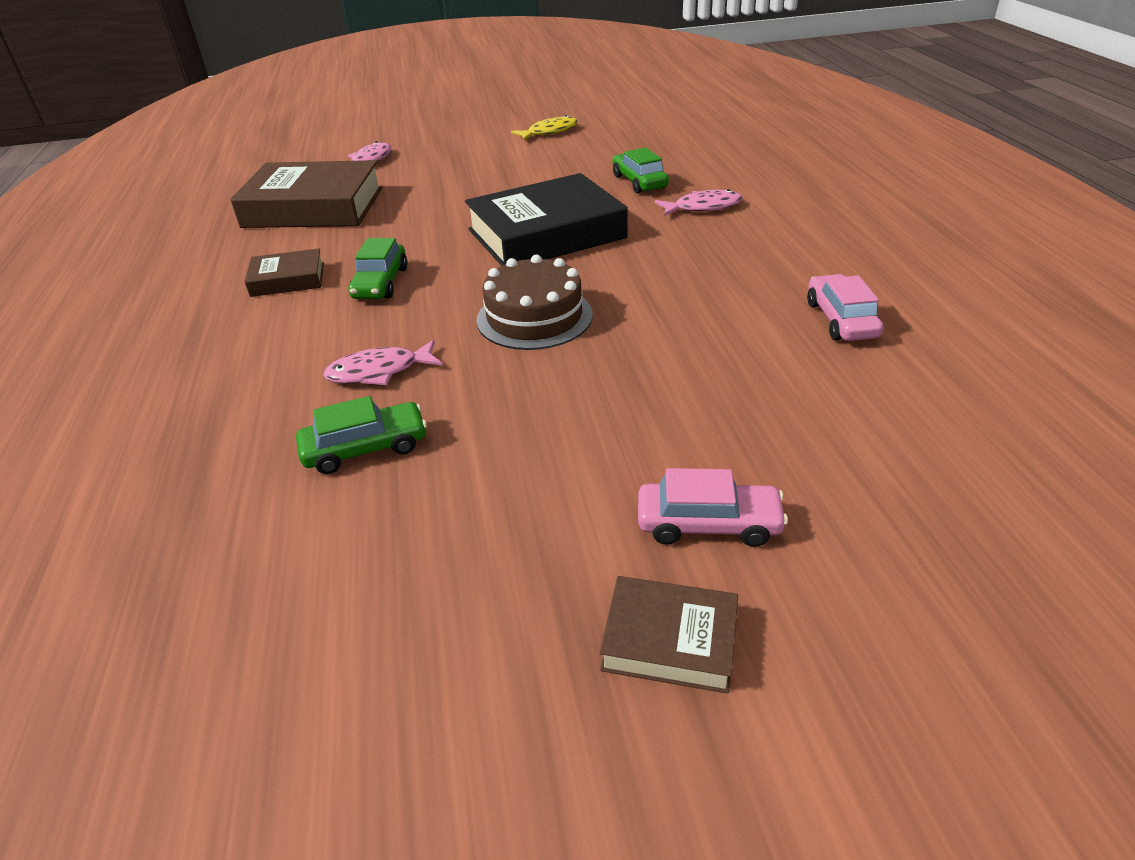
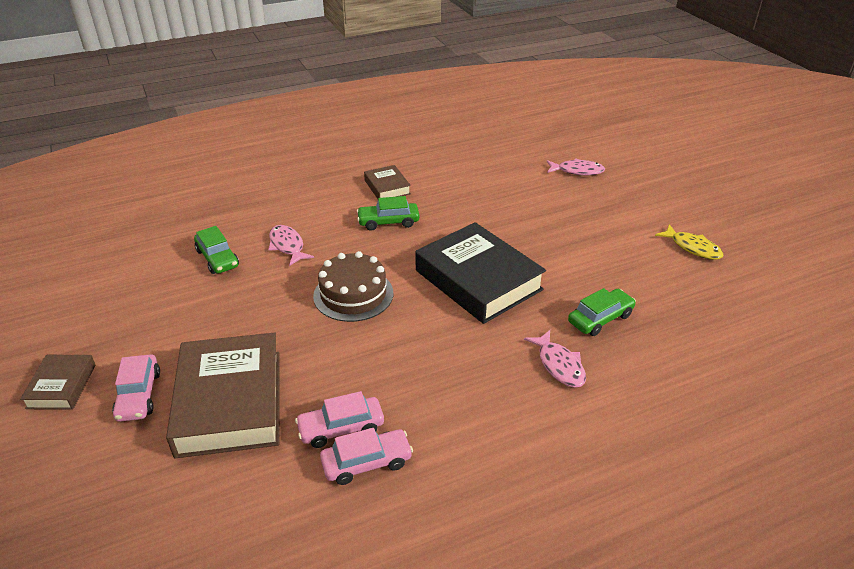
camera: 75 degrees right, 0 degrees up
brown book [230,160,383,228] -> brown book moved to [166,332,280,458]
none -> pink car [295,391,384,448]

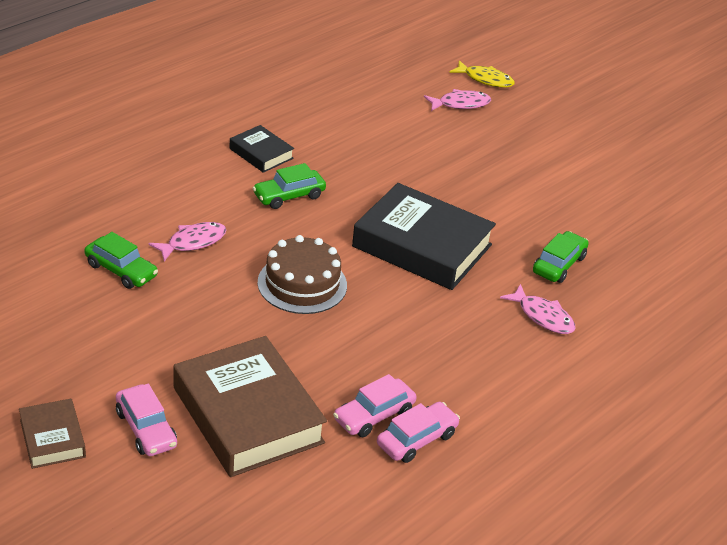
camera: 25 degrees left, 0 degrees up
pink fish [268,225,314,266] -> pink fish turned 105 degrees clockwise [148,222,226,261]
brown book [364,165,411,199] -> black book [230,125,294,173]
yellow fish [655,224,724,260] -> yellow fish moved to [449,60,515,88]

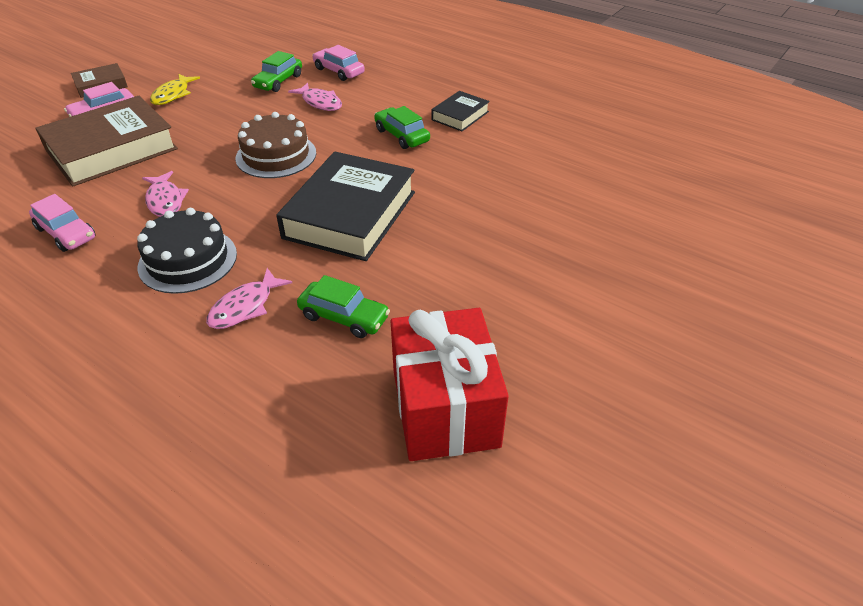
camera: 85 degrees right, 5 degrees up
pink car [333,374,416,437] -> pink car moved to [312,45,365,81]
pink fish [424,89,491,111] -> pink fish moved to [142,171,189,217]
yellow fish [449,60,515,88] -> yellow fish moved to [150,74,200,105]
none -> black cake [137,208,237,294]
none -> red gift [391,308,509,461]

